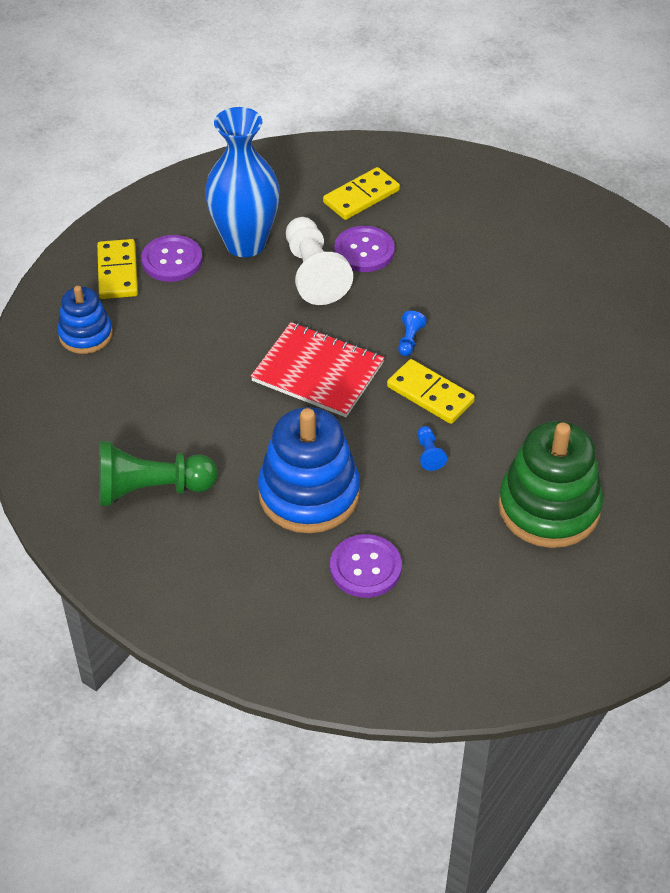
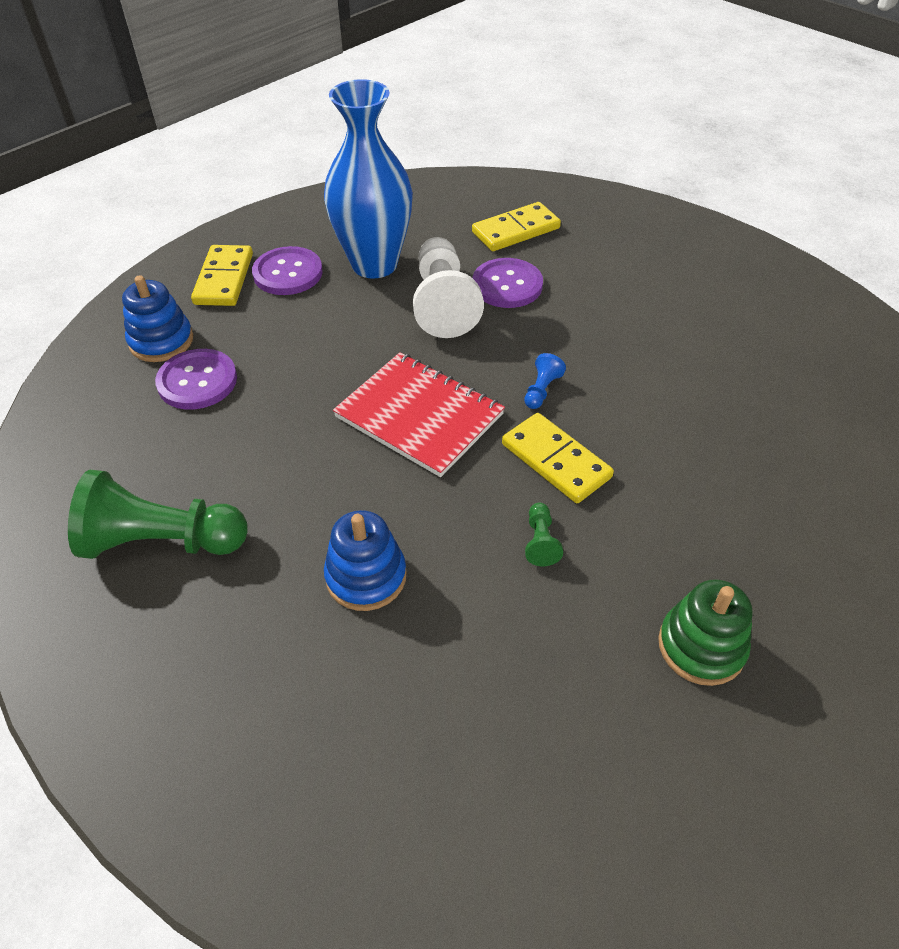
camera: 10 degrees right, 0 degrees up
blue stacking toy [258,407,360,533] -> blue stacking toy [324,510,406,611], size x0.58
purple button [330,534,402,598] -> purple button moved to [155,349,237,410]
blue pawn [417,426,447,471] -> green pawn [525,503,563,566]
green stacking toy [498,421,603,548] -> green stacking toy [658,579,753,686], size x0.58

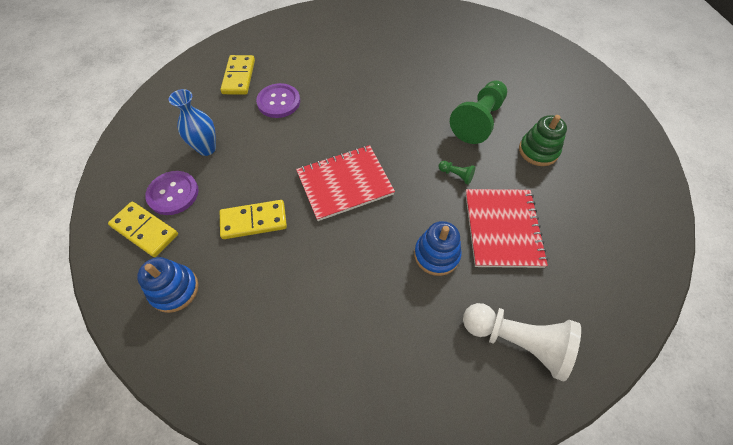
camera: 60 degrees left, 10 degrees up
green pawn [68,470,248,559] -> green pawn moved to [450,80,507,144]
purple button [155,349,237,410] -> none
blue vase [324,79,413,279] -> blue vase [169,89,216,156], size x0.58
white pawn [413,237,484,338] -> white pawn moved to [463,303,581,381]
yellow domino [502,413,614,503] -> yellow domino moved to [220,200,287,239]
blue pawn [524,353,566,409] -> none
none -> red notebook [465,189,548,268]

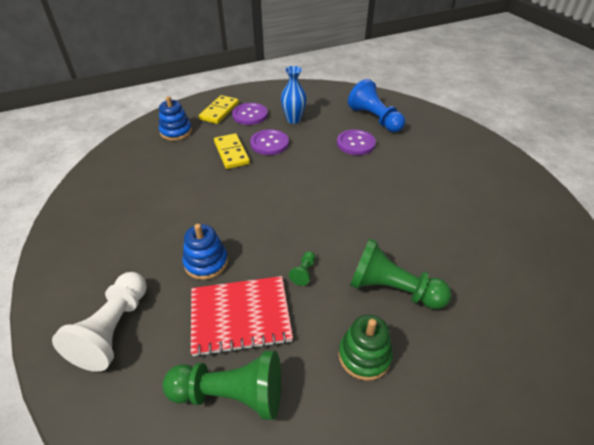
camera: 80 degrees right, 15 degrees down
yellow domino [220,55,255,95] -> blue pawn [348,79,405,132]
red notebook [296,145,395,221] -> none
none -> green pawn [162,351,281,420]
none -> purple button [250,129,289,155]

